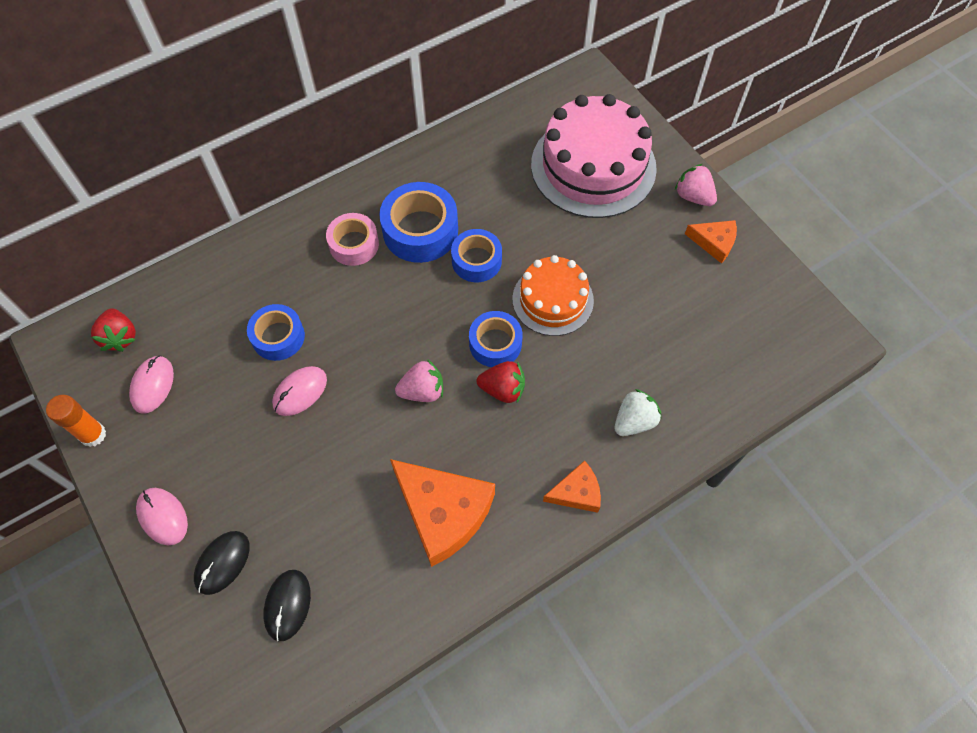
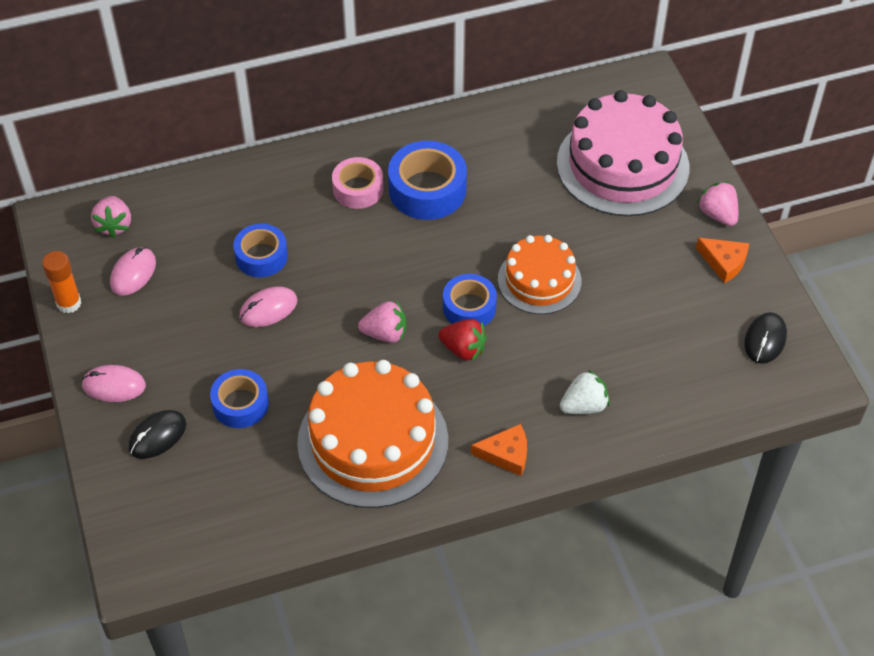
camera: 15 degrees right, 10 degrees down
red strawberry [91,308,136,352] -> pink strawberry [91,196,131,238]
pink mouse [136,488,188,545] -> pink mouse turned 60 degrees counterclockwise [81,365,146,402]
black mouse [264,570,311,641] -> black mouse moved to [744,312,787,364]
orange cheese [390,459,495,567] -> orange cake [297,360,448,508]
blue tape [451,229,502,282] -> blue tape moved to [210,369,269,428]

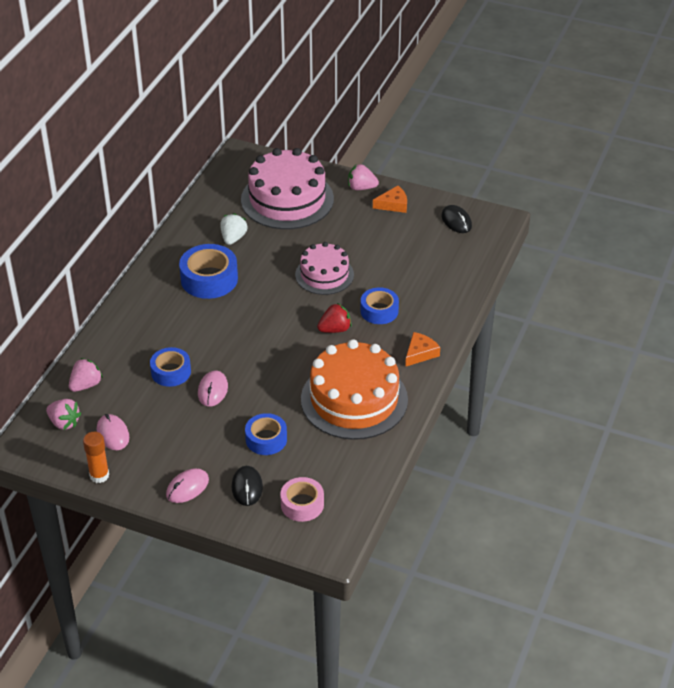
camera: 50 degrees left, 10 degrees down
pink tape [332,157,383,209] -> pink tape moved to [280,477,324,522]
pink strawberry [358,301,406,343] -> pink strawberry moved to [69,358,103,392]
blue tape [443,274,497,326] -> blue tape moved to [361,287,399,324]
orange cake [498,235,581,314] -> pink cake [295,242,354,295]
white strawberry [560,370,610,414] -> white strawberry moved to [220,213,247,245]

